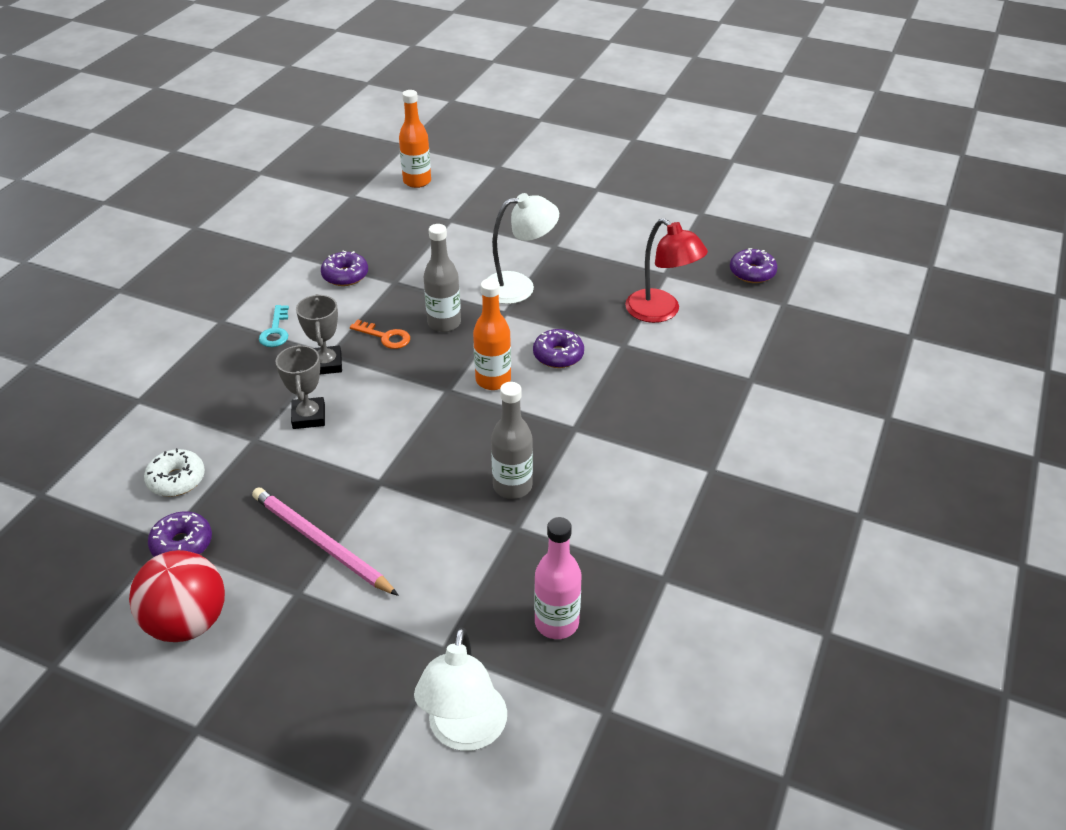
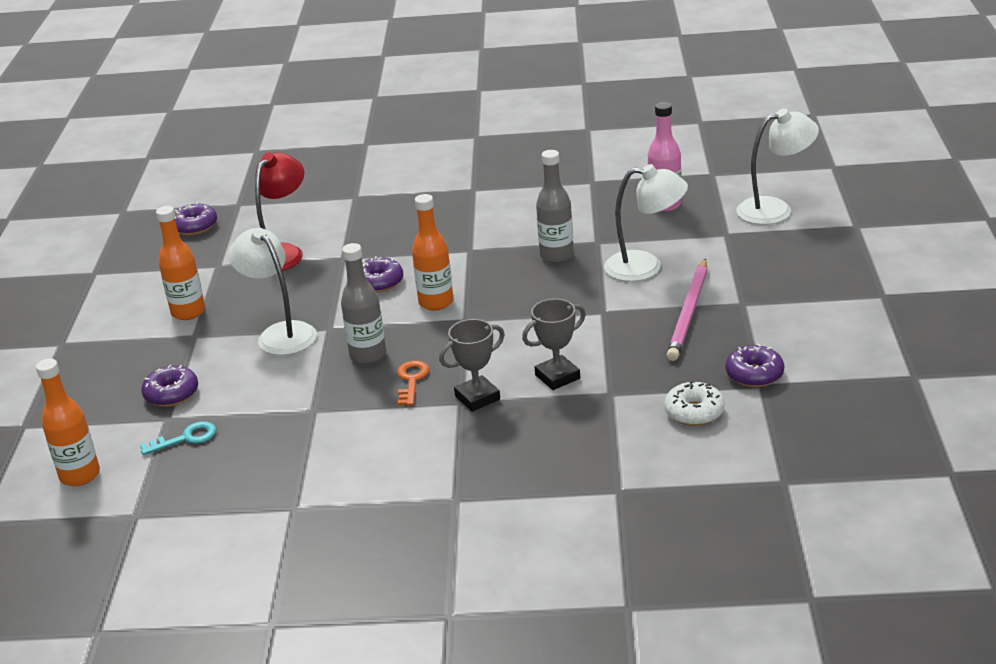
camera: 110 degrees left, 10 degrees down
red ball [129,550,225,642] -> none
turquoise key [259,305,289,347] -> turquoise key moved to [140,421,216,455]
purple donut [321,251,368,286] -> purple donut moved to [141,365,198,407]
none -> orange bottle [156,206,205,320]
none -> white lamp [604,164,688,282]

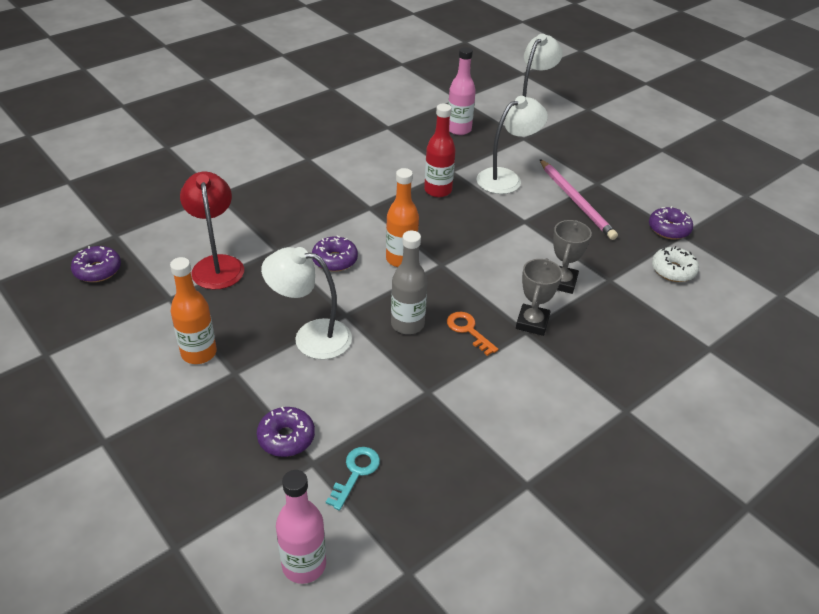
camera: 45 degrees left, 10 degrees up
orange bottle [36,358,100,486] -> pink bottle [276,470,326,584]
grey bottle [536,150,574,263] -> red bottle [424,104,456,197]

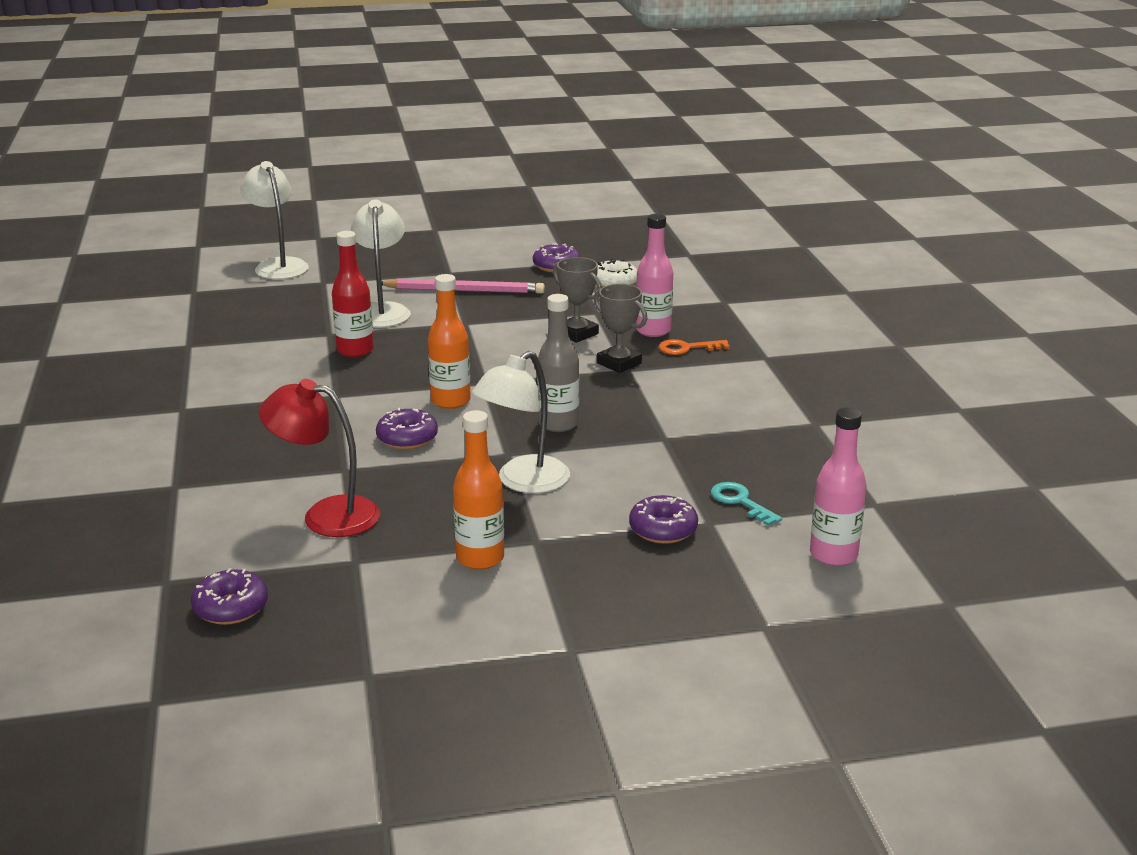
camera: 60 degrees left, 15 degrees down
orange key [447,312,498,356] -> orange key moved to [659,339,729,355]
pink bottle [448,47,476,135] -> pink bottle moved to [636,214,673,337]

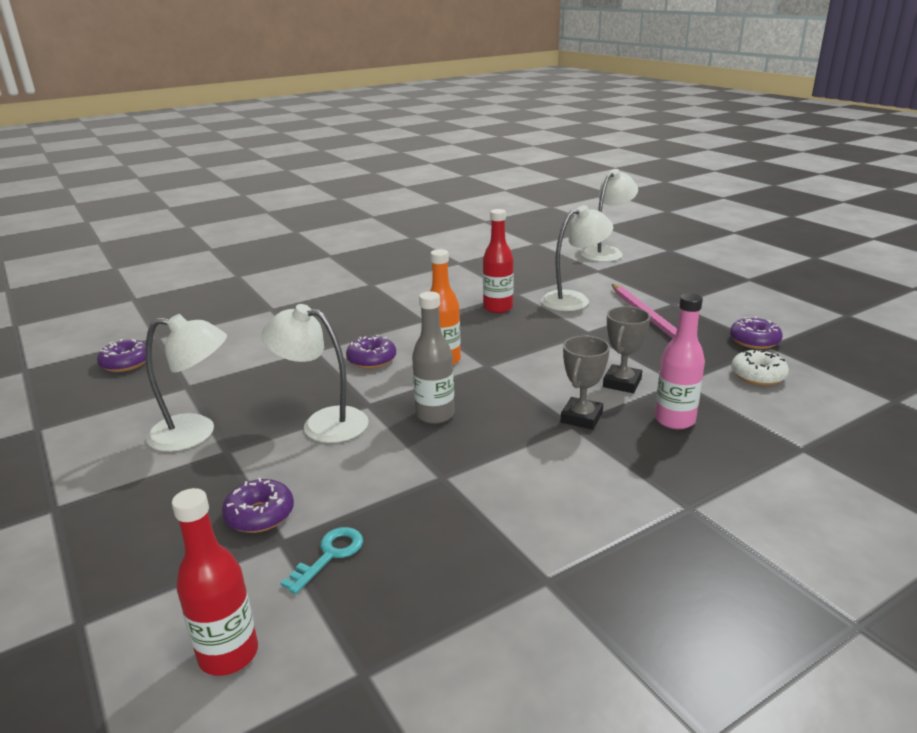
camera: 70 degrees right, 0 degrees up
red lamp [259,379,380,537] -> none
orange bottle [453,410,504,570] -> white lamp [145,314,227,452]
orange key [659,339,729,355] -> none
pink bottle [810,407,866,566] -> red bottle [172,488,258,676]

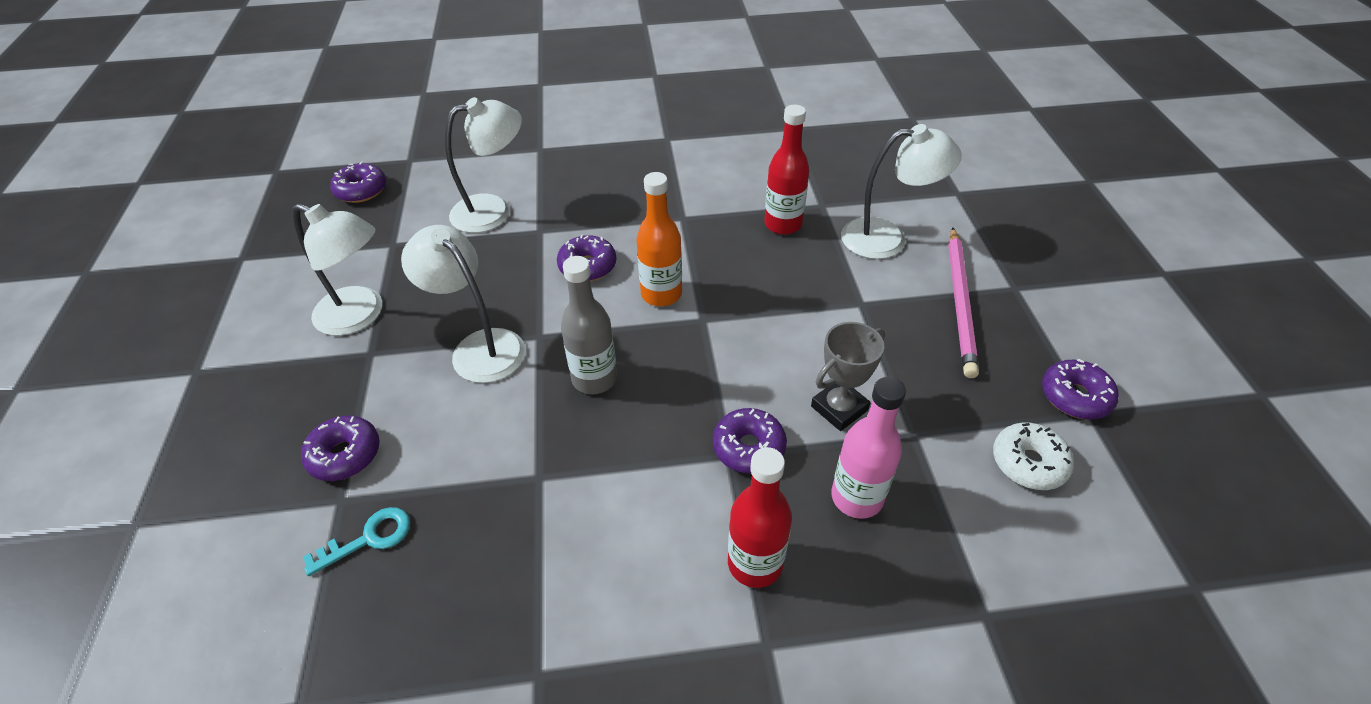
camera: 25 degrees right, 20 degrees up
red bottle [172,488,258,676] -> red bottle moved to [728,447,792,588]
grey trophy [561,336,610,430] -> purple donut [713,408,787,474]
white lamp [581,169,638,262] -> white lamp moved to [445,97,522,233]

